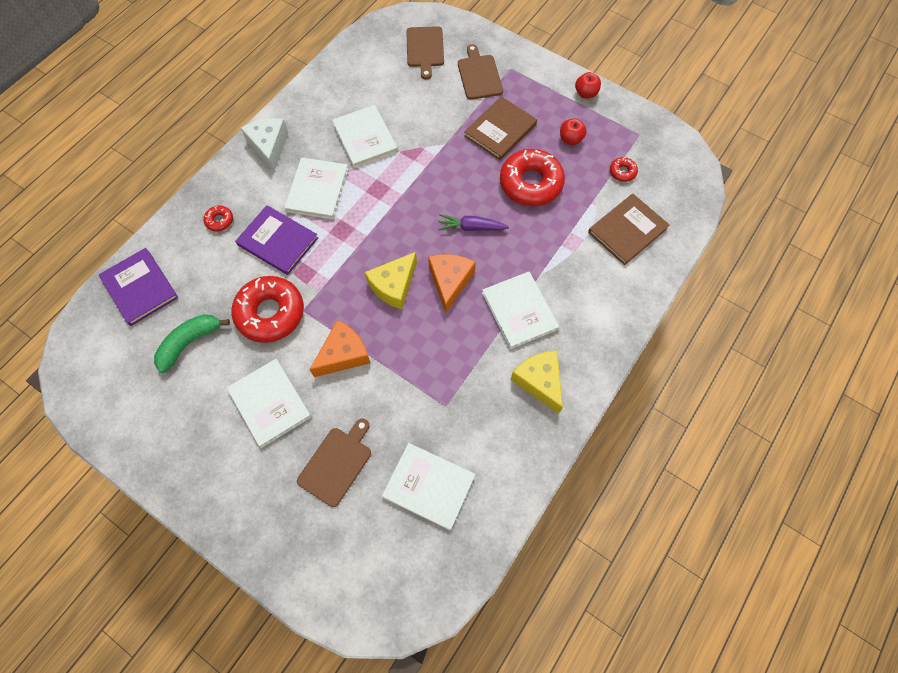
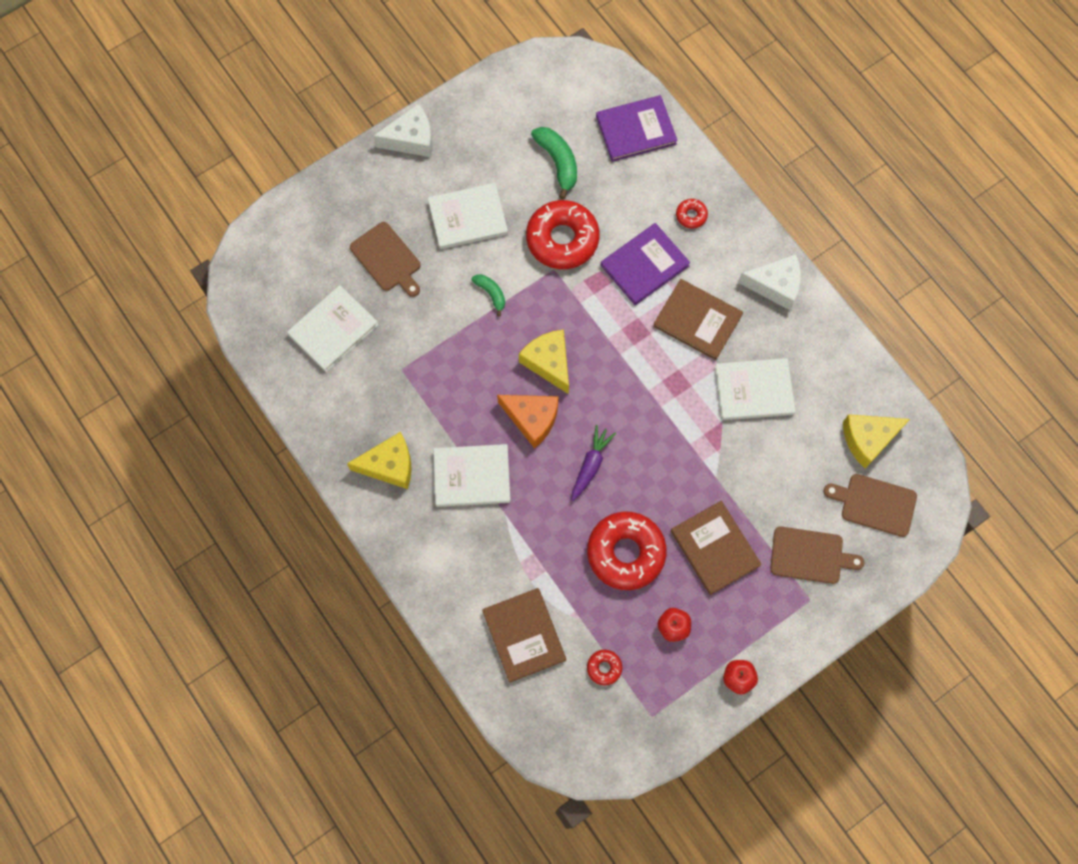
camera: 110 degrees right, 5 degrees up
white book [284,157,348,219] -> brown book [653,279,743,360]
orange cheese [309,320,370,377] -> green banana [472,274,505,317]
none -> white cheese [373,103,433,157]
none -> yellow cheese [843,414,910,469]

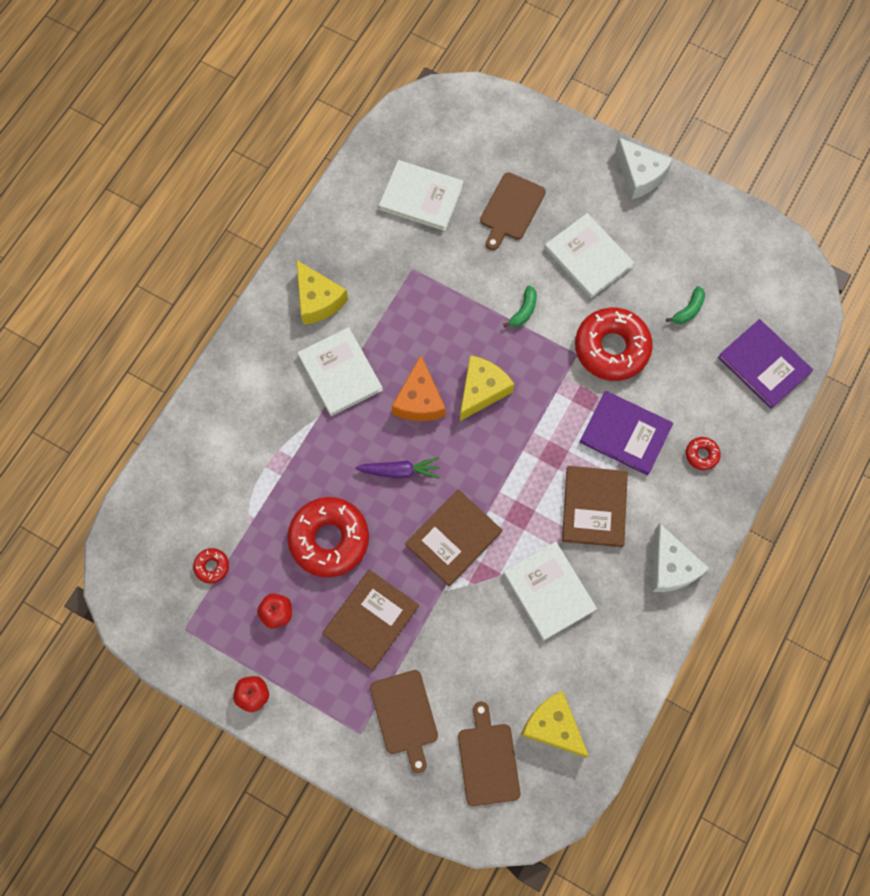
camera: 65 degrees right, 0 degrees up
brown book [482,588,566,683] -> brown book moved to [405,489,502,586]
green banana [531,127,577,200] -> green banana [666,286,705,324], size x0.60

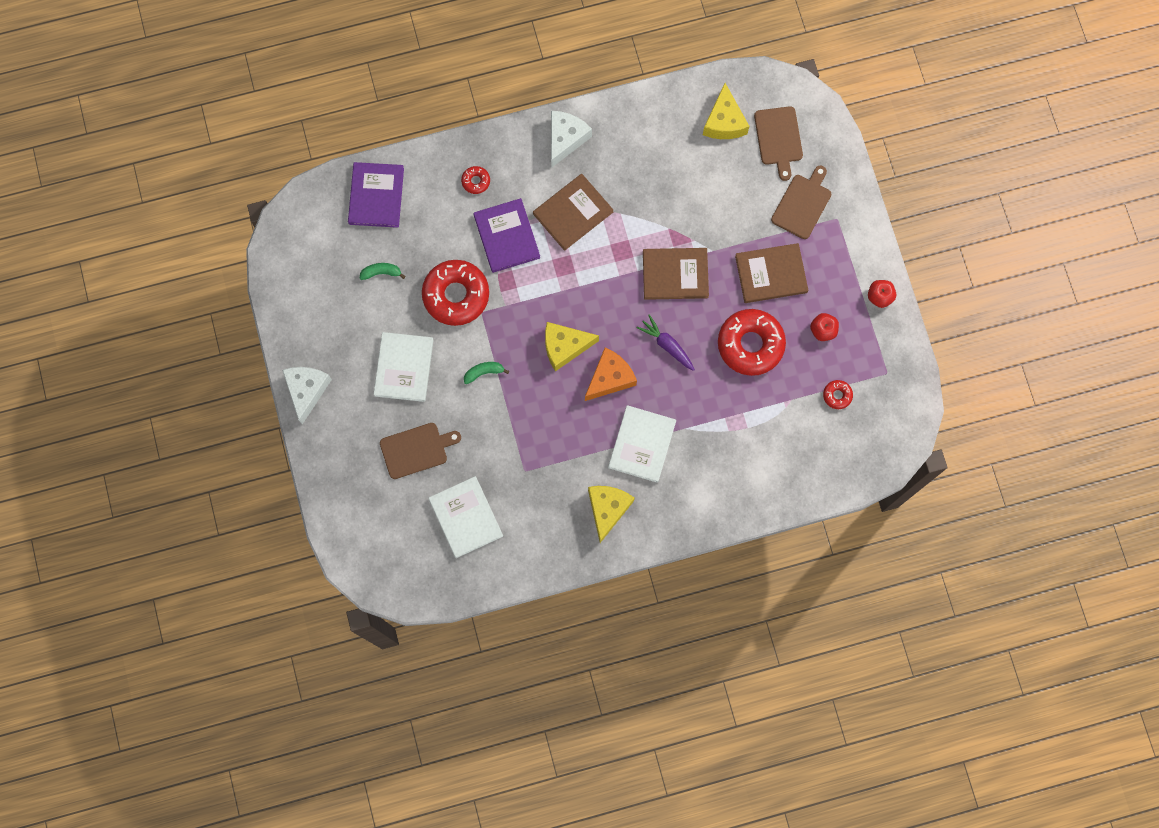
camera: 135 degrees left, 5 degrees up
brown cutting board [458,702,520,806] -> brown cutting board turned 45 degrees counterclockwise [754,106,803,181]
white book [503,542,597,641] -> none

